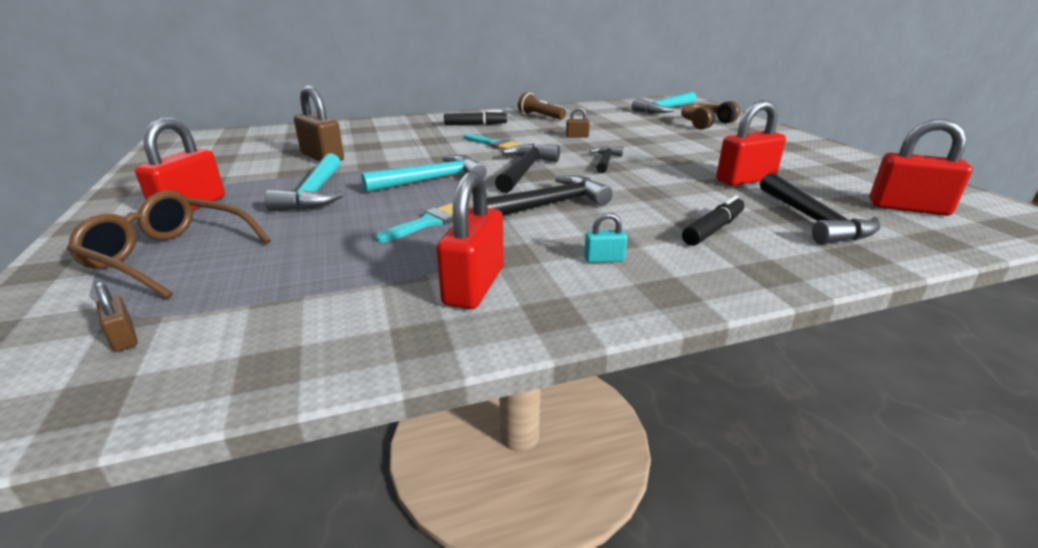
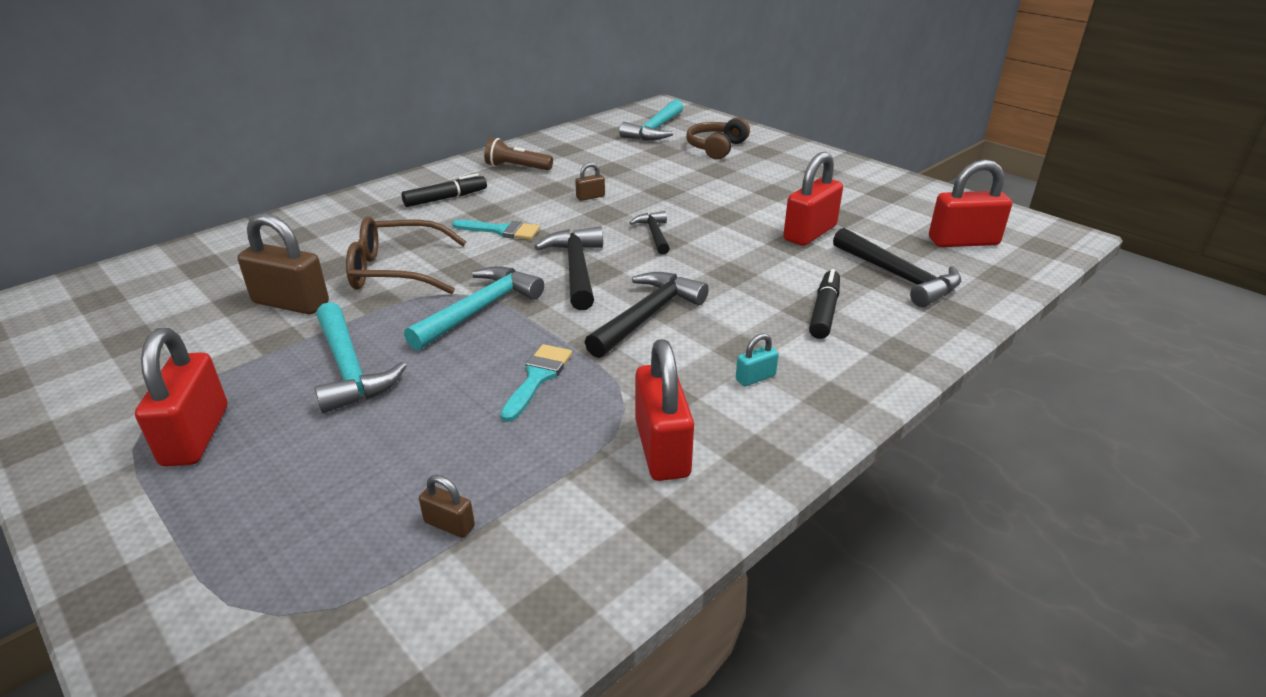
camera: 25 degrees left, 5 degrees up
brown glasses [67,191,271,299] -> brown glasses moved to [346,217,467,294]
brown padlock [95,281,138,352] -> brown padlock moved to [419,475,475,538]

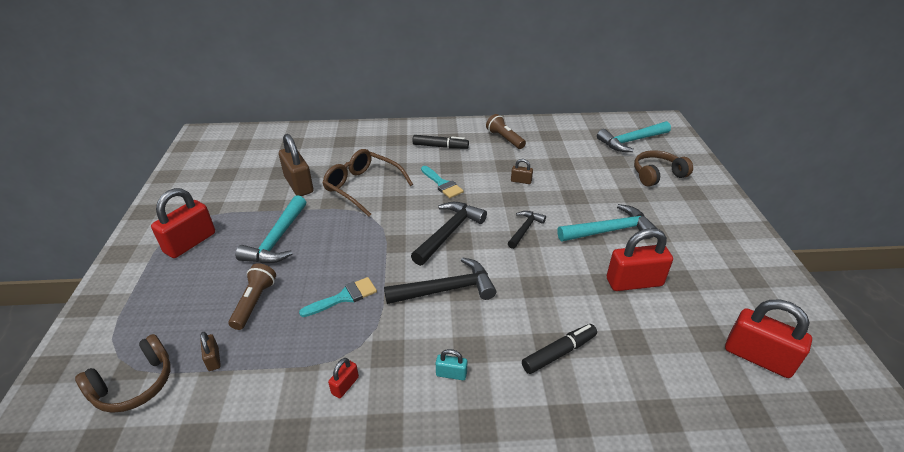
camera: 40 degrees right, 5 degrees up
turquoise hammer [404,266,544,351] -> turquoise hammer moved to [557,204,657,241]
red padlock [635,339,694,481] -> red padlock [328,358,359,398], size x0.47
black hammer [833,228,961,307] -> none
none -> brown headphones [75,334,171,413]
none -> brown flashlight [228,263,276,330]

